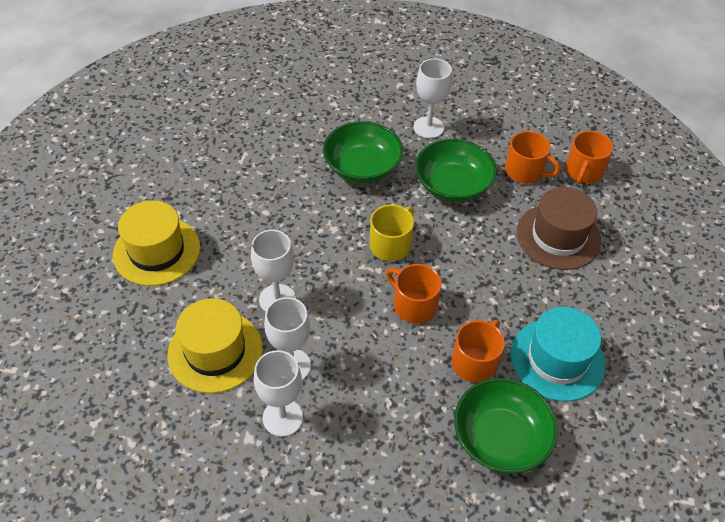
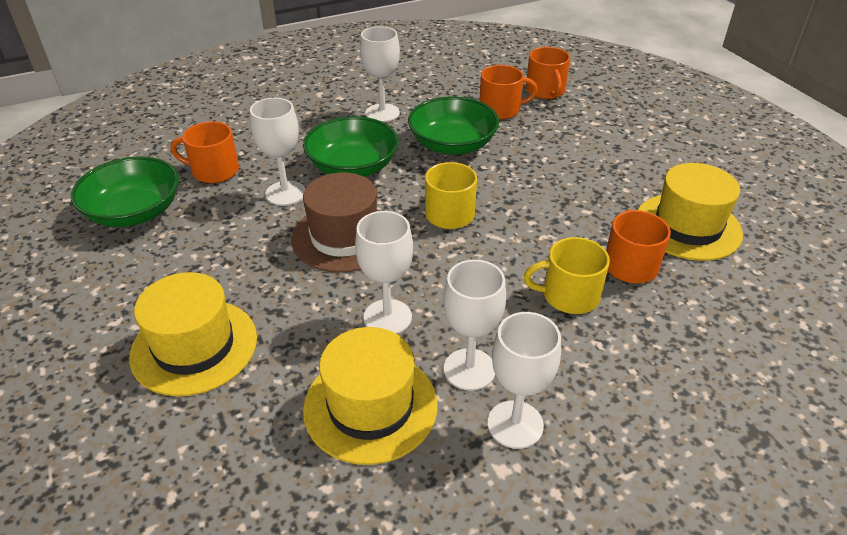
camera: 35 degrees left, 10 degrees down
orange mug [386,264,442,324] -> orange mug moved to [171,121,239,183]
green bowl [454,378,558,474] -> green bowl moved to [71,157,179,227]
turquoise hat [510,307,605,401] -> yellow hat [638,163,743,261]
brown hat [517,187,601,270] -> brown hat moved to [291,172,380,273]
none -> white goblet [250,98,305,206]
none -> yellow mug [523,237,610,314]

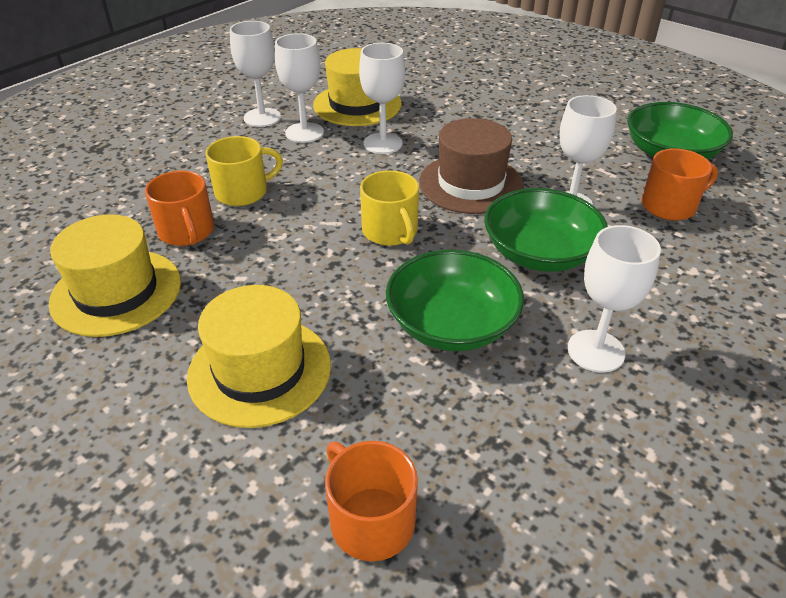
camera: 155 degrees right, 0 degrees up
yellow hat [129,272,257,396] -> yellow hat moved to [187,285,331,428]
orange mug [479,65,538,119] -> none

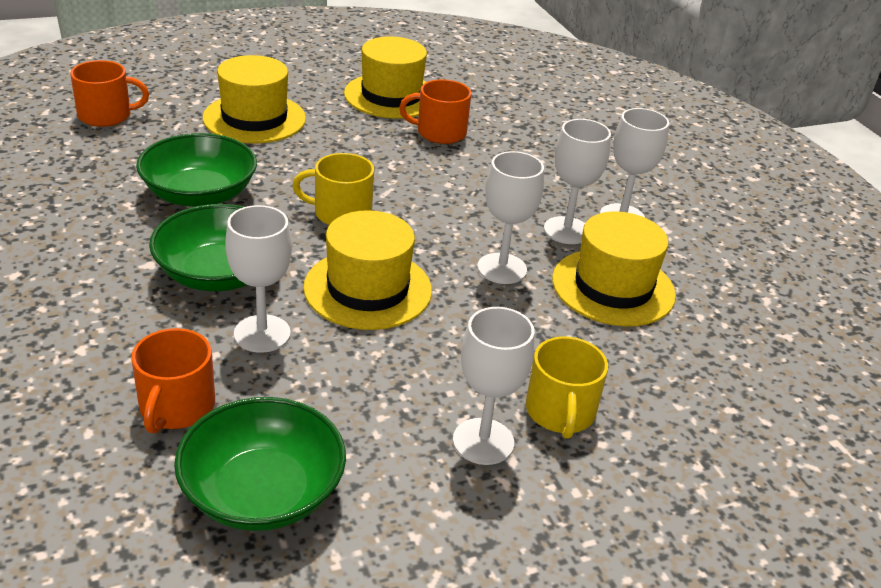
camera: 115 degrees right, 5 degrees down
yellow mug [205,136,283,206] -> yellow mug moved to [526,336,608,439]
brown hat [419,118,524,214] -> yellow hat [303,210,432,330]
white goblet [568,225,661,372] -> white goblet moved to [453,307,534,465]

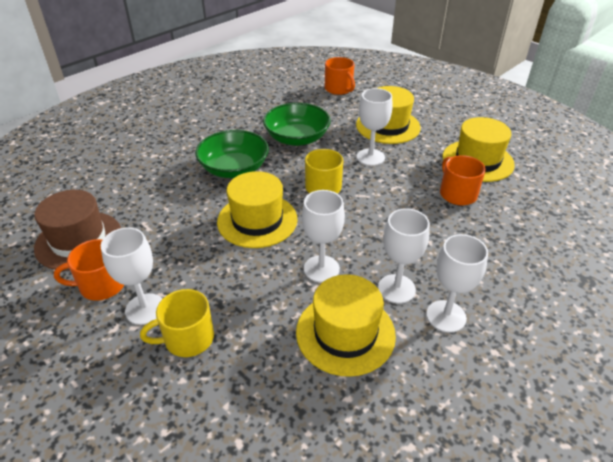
camera: 70 degrees right, 5 degrees up
orange mug [131,328,215,434] -> orange mug moved to [54,239,124,301]
green bowl [174,397,346,531] -> brown hat [34,190,121,271]
white goblet [225,205,292,353] -> white goblet moved to [357,88,393,166]

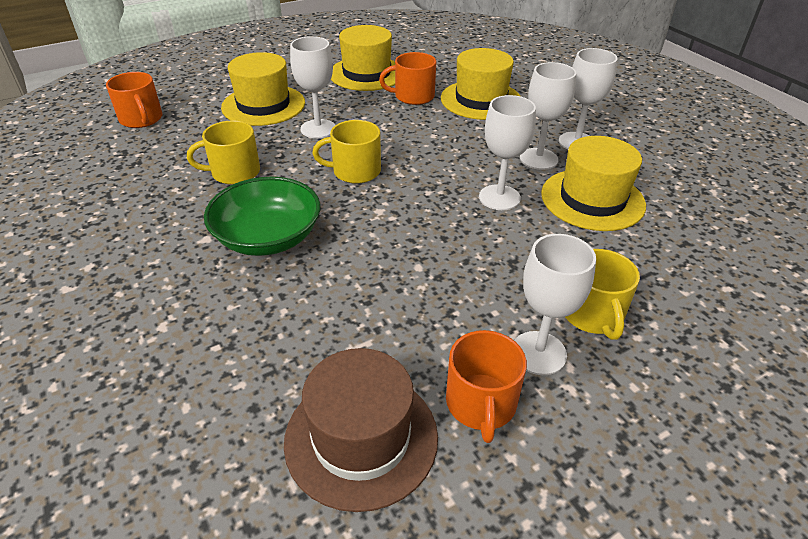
camera: 75 degrees left, 0 degrees up
yellow hat [217,171,298,248] -> yellow hat moved to [441,48,520,120]
green bowl [263,103,331,146] -> yellow mug [187,120,260,185]
orange mug [325,57,355,95] -> orange mug turned 75 degrees clockwise [106,72,163,128]

